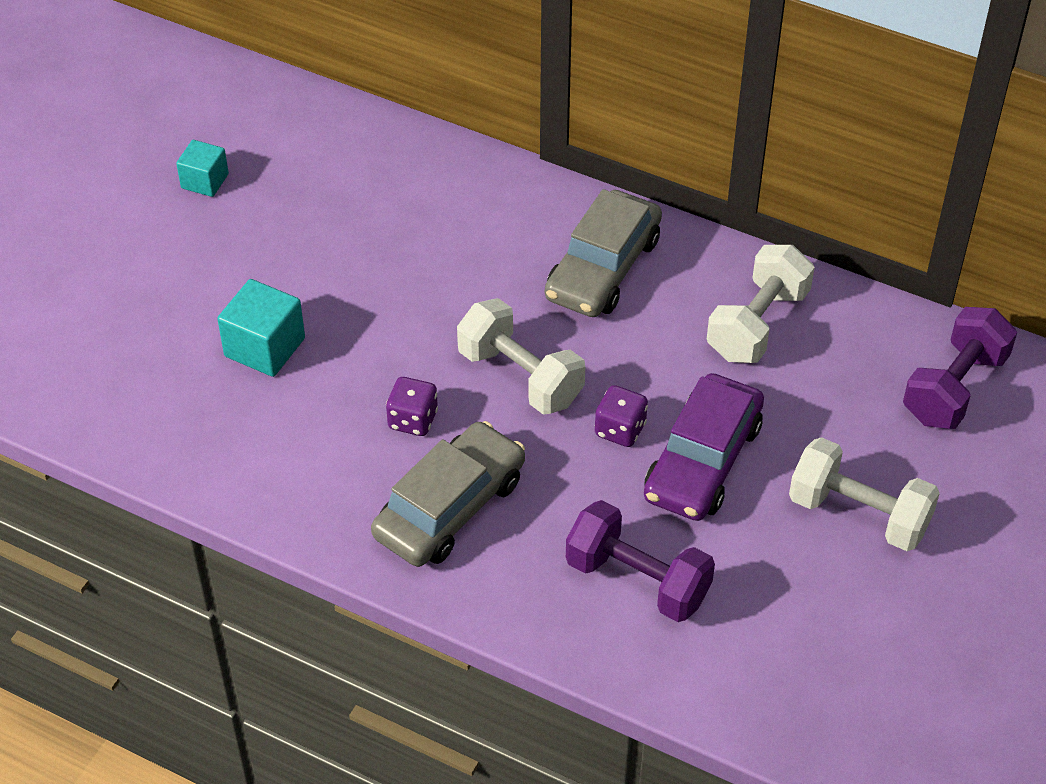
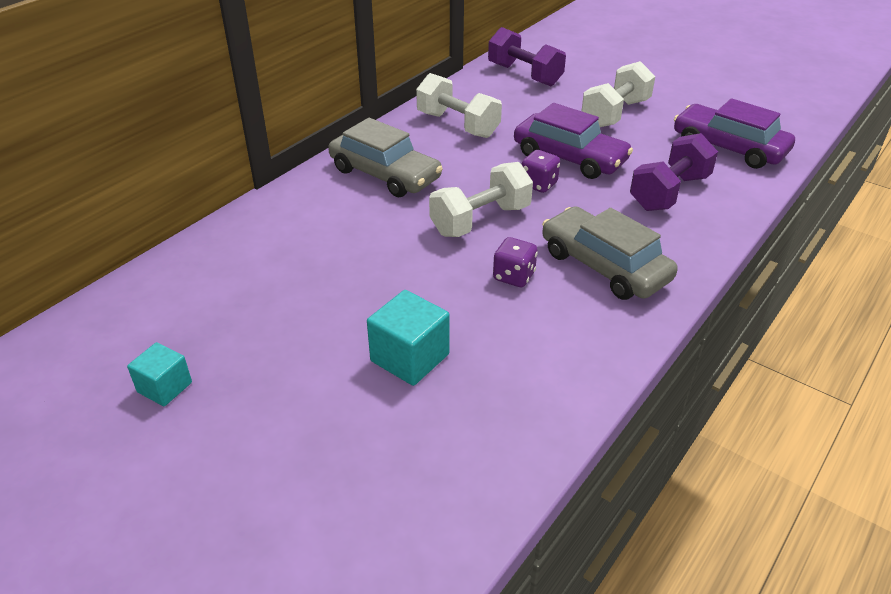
camera: 80 degrees left, 10 degrees down
none -> purple car [674,98,795,169]

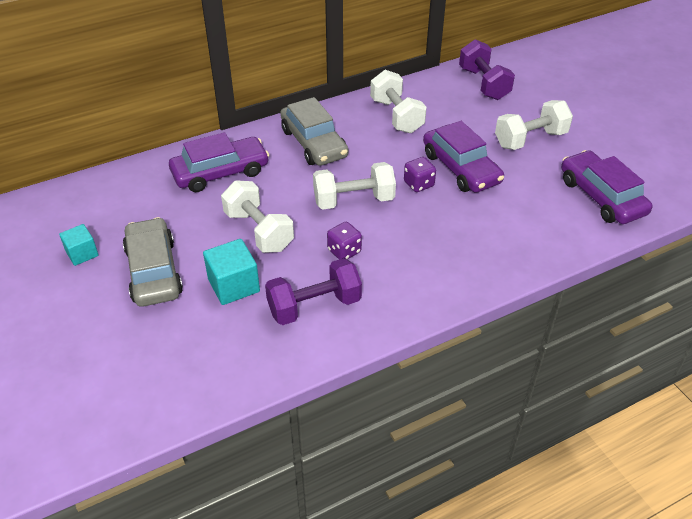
camera: 25 degrees right, 5 degrees up
grey car [542,206,678,300] -> grey car moved to [123,217,183,307]
purple dumbbell [630,133,718,211] -> purple dumbbell moved to [265,258,362,325]
none -> purple car [169,132,269,192]
none -> white dumbbell [221,180,294,253]

